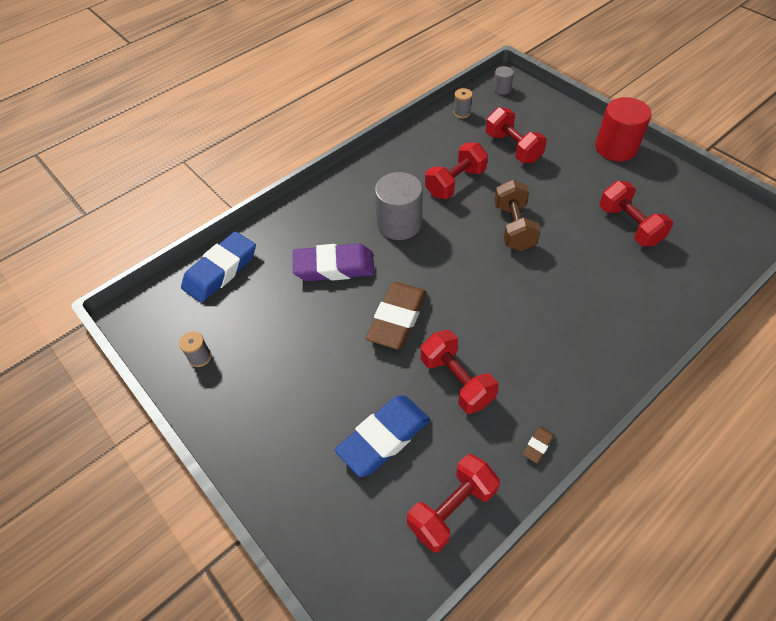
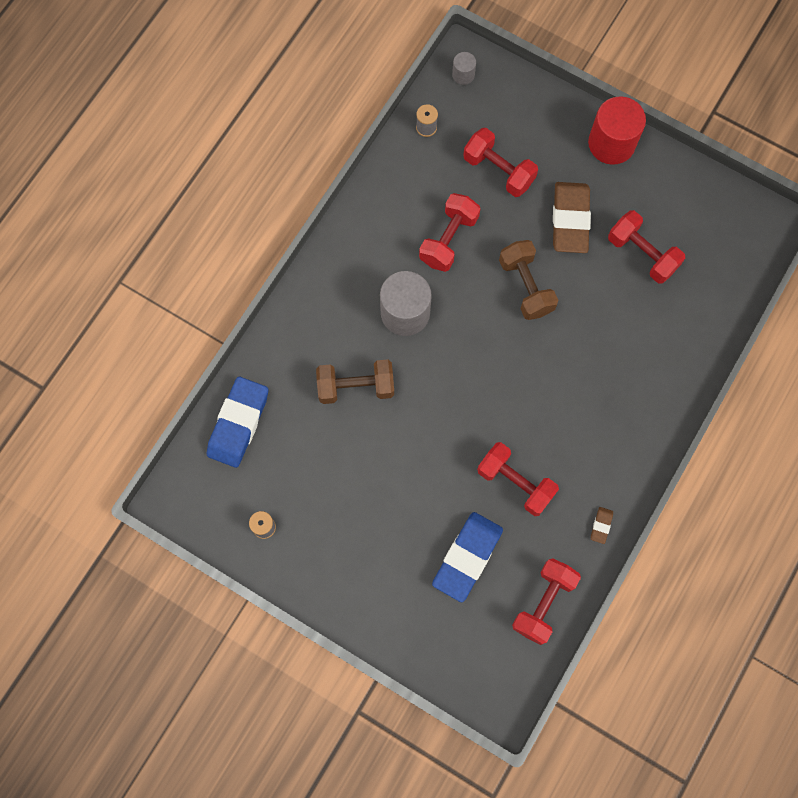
camera: 20 degrees left, 20 degrees up
purple eraser [293,244,375,281] -> brown dumbbell [316,359,394,404]
brown eraser [366,282,427,349] -> brown eraser moved to [553,182,591,253]

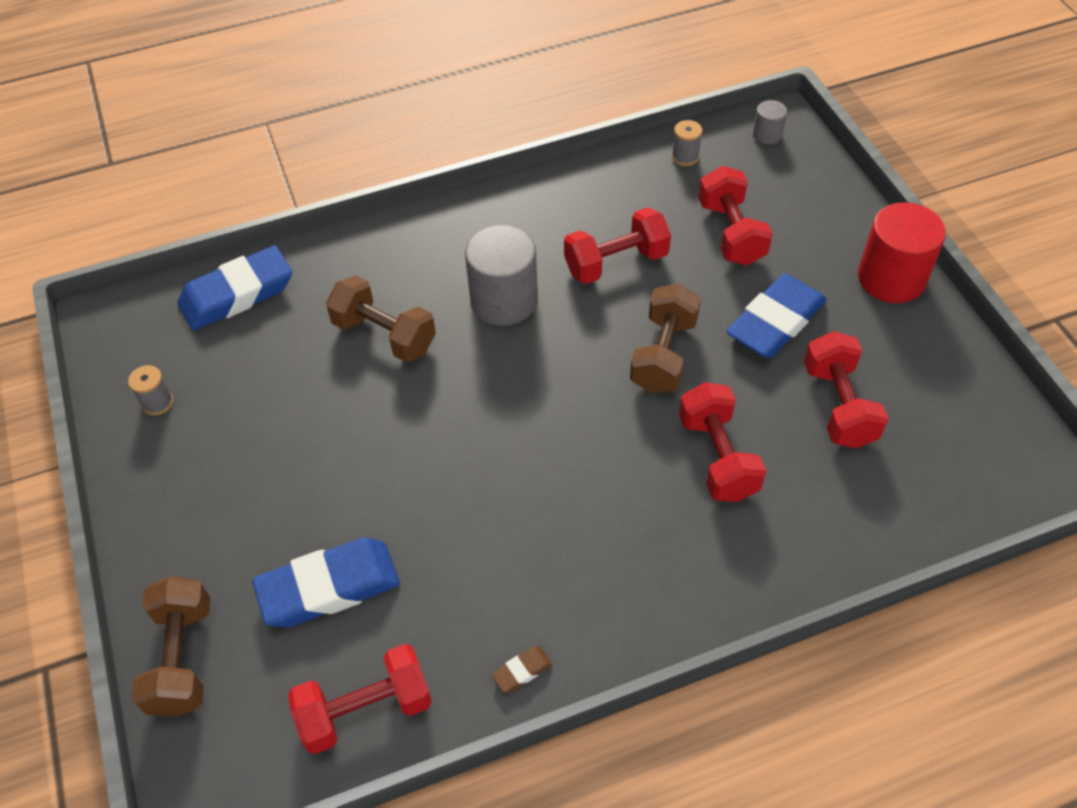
camera: 40 degrees right, 20 degrees down
red dumbbell [477,442,559,516] -> red dumbbell moved to [679,382,766,502]
brown eraser [553,182,591,253] -> blue eraser [726,274,827,358]
none -> brown dumbbell [131,576,210,717]

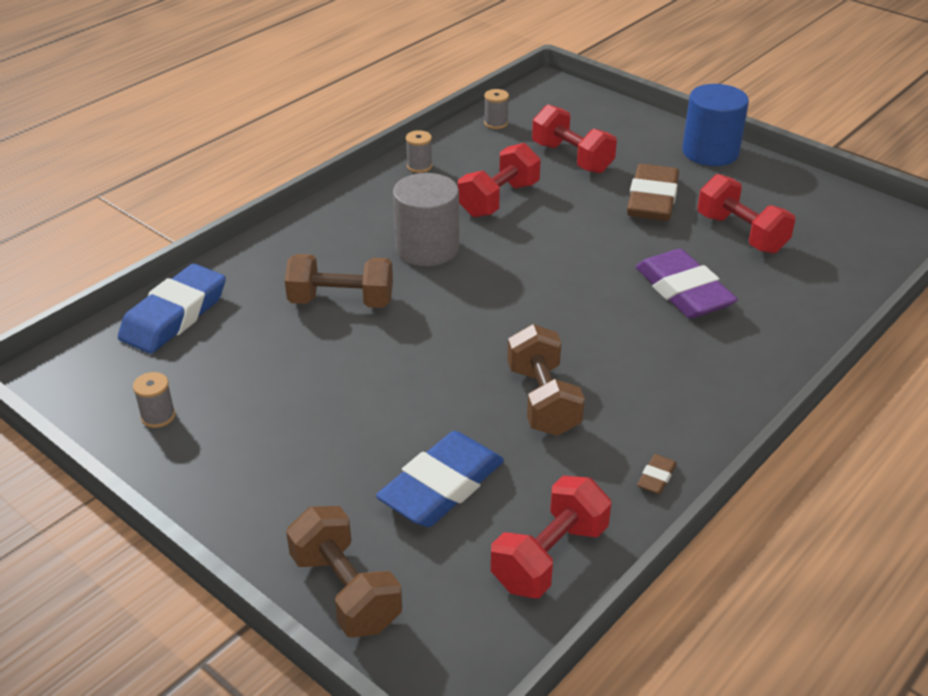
camera: 30 degrees left, 15 degrees down
brown dumbbell [630,284,701,393] -> brown dumbbell moved to [507,324,585,436]
red dumbbell [679,382,766,502] -> purple eraser [636,249,738,319]
blue eraser [726,274,827,358] -> brown eraser [627,164,679,221]
grey cylinder [753,100,787,144] -> none
red cylinder [858,202,946,303] -> blue cylinder [682,84,749,166]
none -> grey spool [406,130,432,173]

